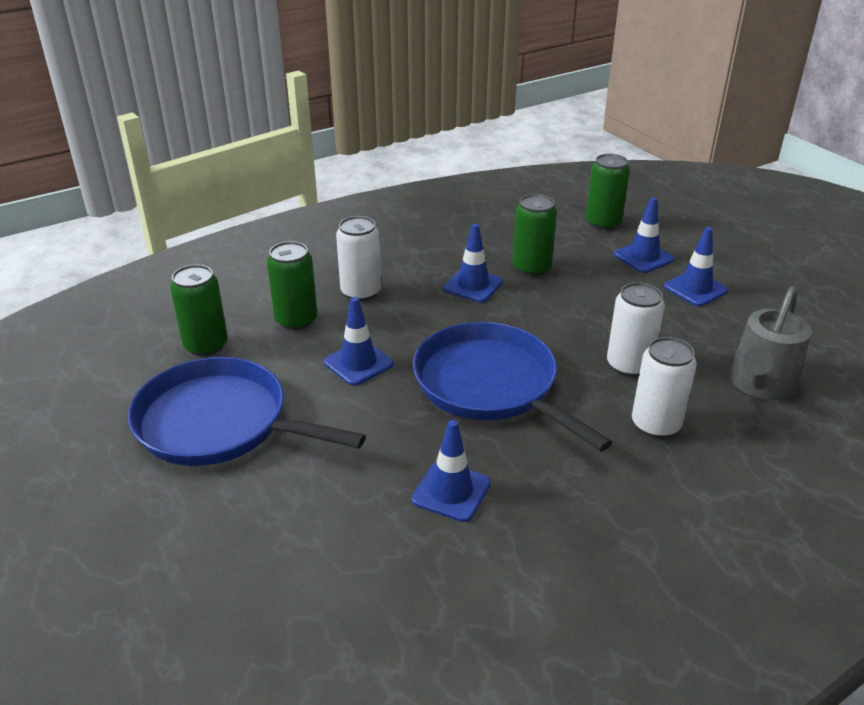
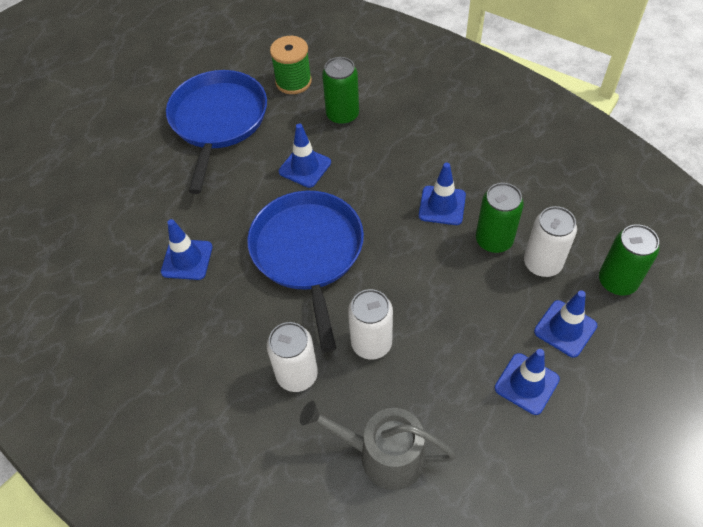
camera: 75 degrees right, 20 degrees up
green can [170,264,228,356] -> green spool [270,36,312,94]
white can [336,216,381,301] -> white can moved to [524,206,577,277]
blue pan [413,322,612,452] -> blue pan turned 45 degrees counterclockwise [247,191,364,352]

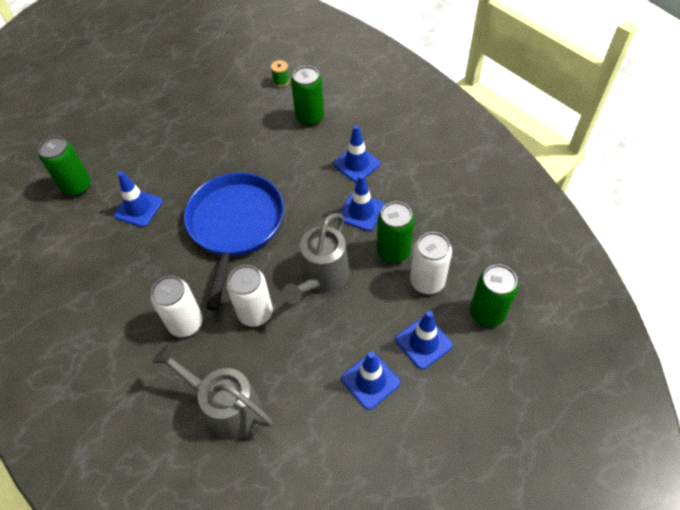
camera: 15 degrees right, 0 degrees up
blue pan [166,70,267,194] -> none
green spool [270,36,312,94] -> green spool [271,60,290,87], size x0.53
blue traffic cone [279,124,331,188] -> blue traffic cone moved to [333,125,381,183]
none -> green can [38,136,91,196]
none -> grey watering can [282,213,350,304]

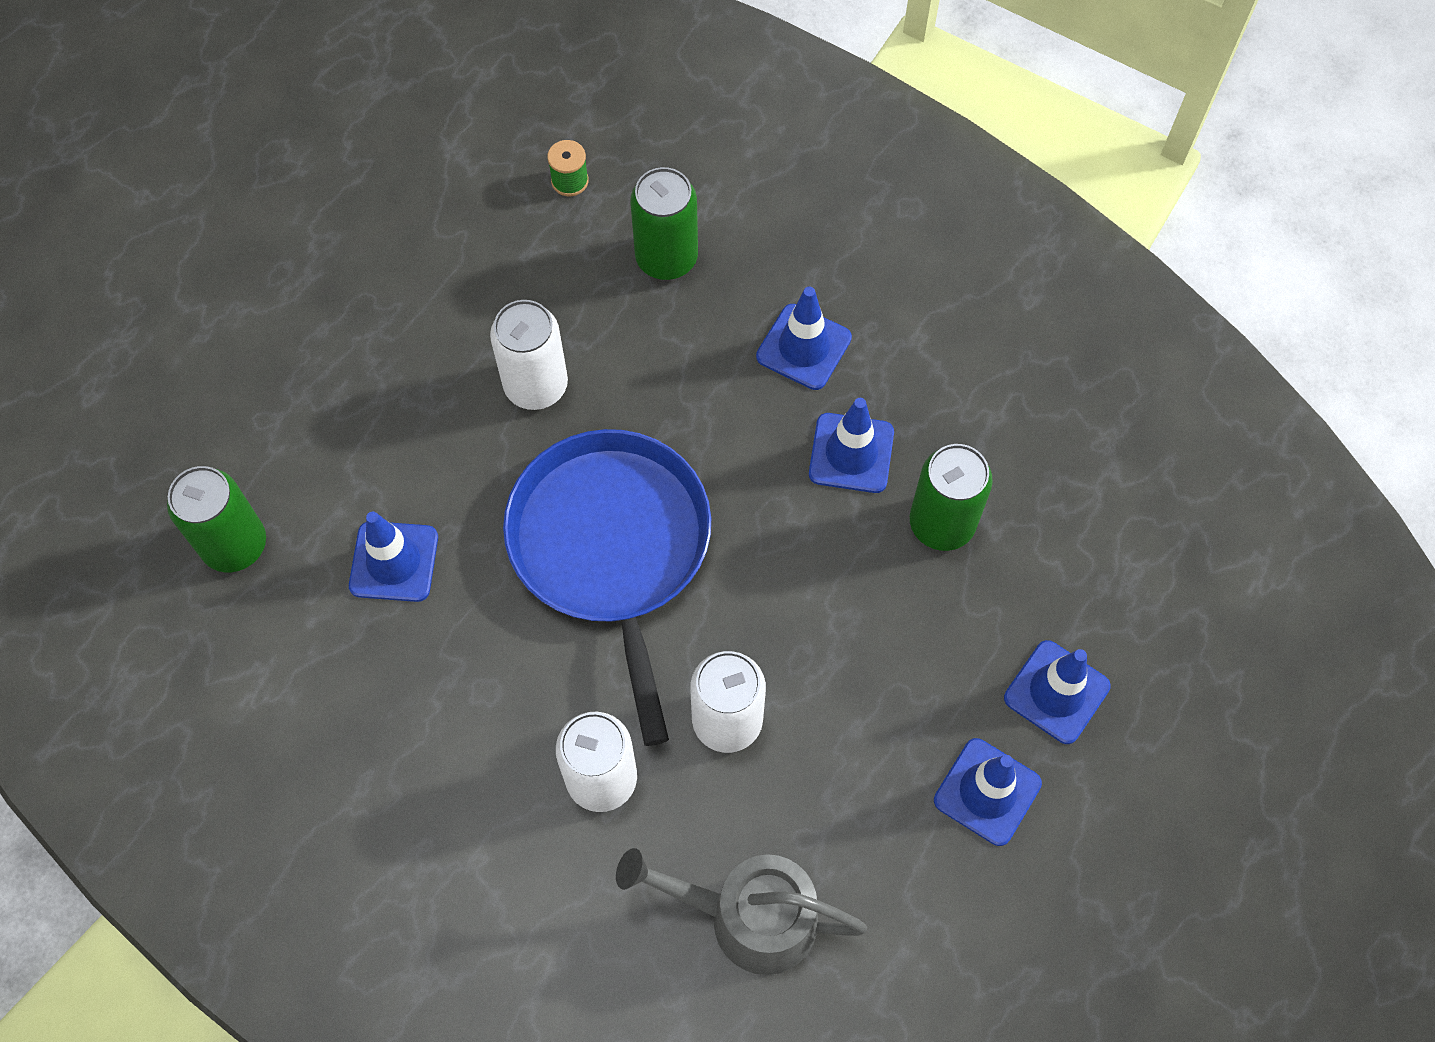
camera: 20 degrees left, 10 degrees up
grey watering can [282,213,350,304] -> none
white can [410,232,452,294] -> white can moved to [490,300,568,410]
green can [470,265,519,327] -> none

